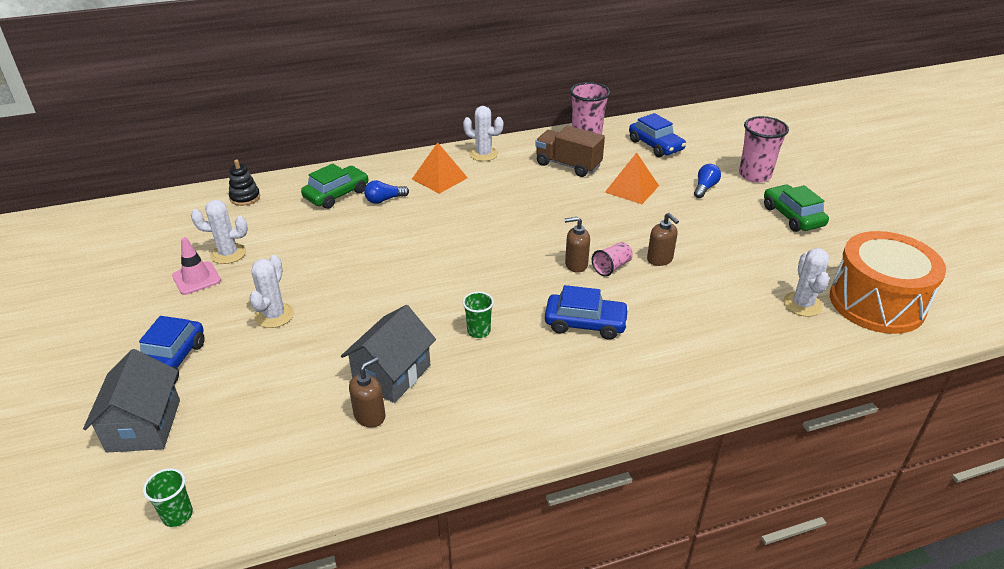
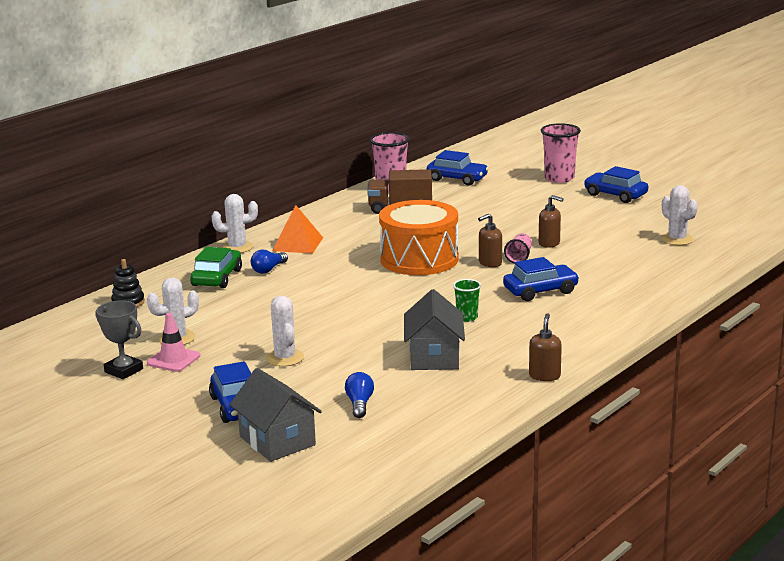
camera: 30 degrees left, 15 degrees down
green cup [143,468,193,527] -> none
brown soap dispenser [349,357,385,428] -> brown soap dispenser moved to [529,313,562,381]
white cactus [463,106,503,161] -> white cactus moved to [212,194,258,253]
orange pyramid [605,152,659,204] -> none
blue light bulb [694,164,721,198] -> blue light bulb moved to [345,372,374,418]
green car [764,185,829,232] -> blue car [584,166,648,203]
orange drum [830,231,946,334] -> orange drum moved to [379,200,459,275]
none -> grey trophy [96,300,143,379]

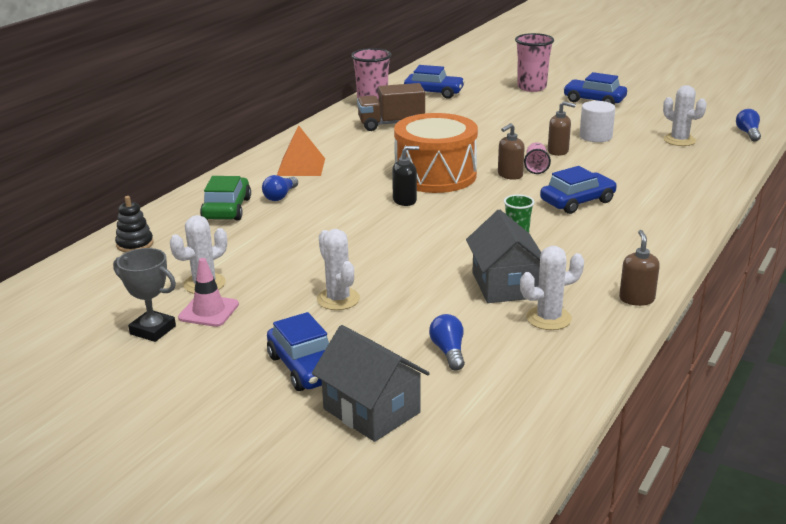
camera: 10 degrees left, 5 degrees up
white cactus [212,194,258,253] -> white cactus moved to [520,246,584,330]
none -> black soap dispenser [392,146,419,206]
none -> white cylinder [579,101,615,142]
none -> blue light bulb [736,109,761,142]

